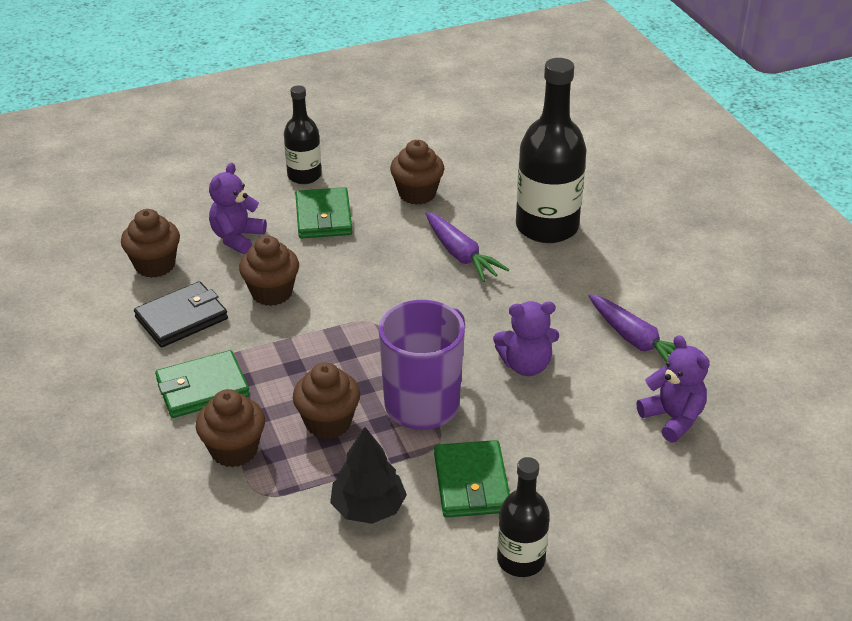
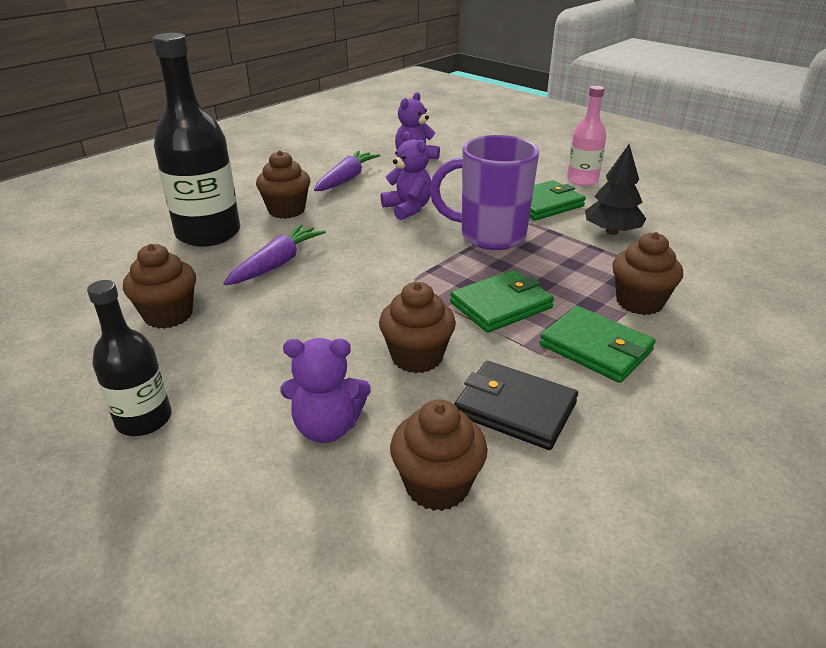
camera: 115 degrees left, 5 degrees down
brown cupcake [293,362,360,439] -> brown cupcake moved to [256,150,310,219]
green wallet [295,187,352,239] -> green wallet moved to [450,270,554,333]
black bottle [497,457,550,577] -> pink bottle [567,86,606,186]

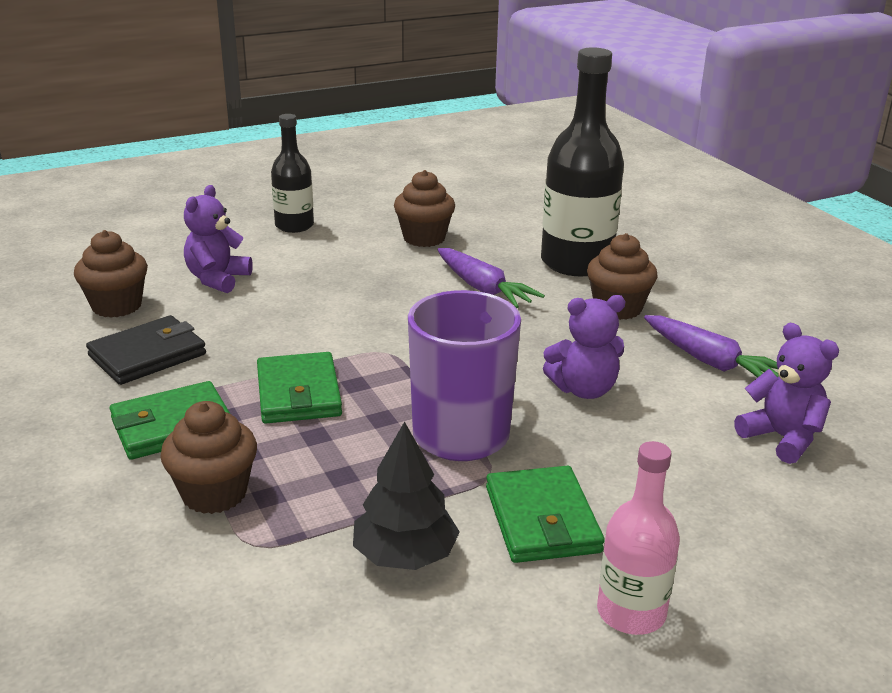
camera: 110 degrees right, 5 degrees down
brown cupcake [379,282,456,373] -> none

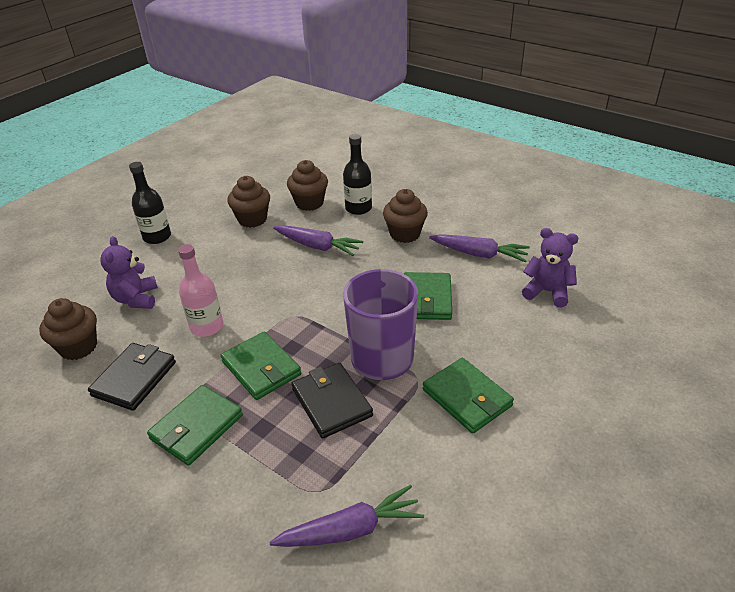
camera: 25 degrees left, 10 degrees up
brown cupcake [160,401,257,514] -> brown cupcake moved to [287,160,328,211]
black tree [353,421,460,570] -> none
black bottle [541,47,624,276] -> black bottle [343,134,372,215], size x0.57
purple teddy bear [543,295,625,399] -> green wallet [404,272,452,320]
pink bottle [597,441,680,635] -> pink bottle moved to [178,244,223,337]
none -> purple carrot [269,485,424,547]
none -> black wallet [291,363,373,438]

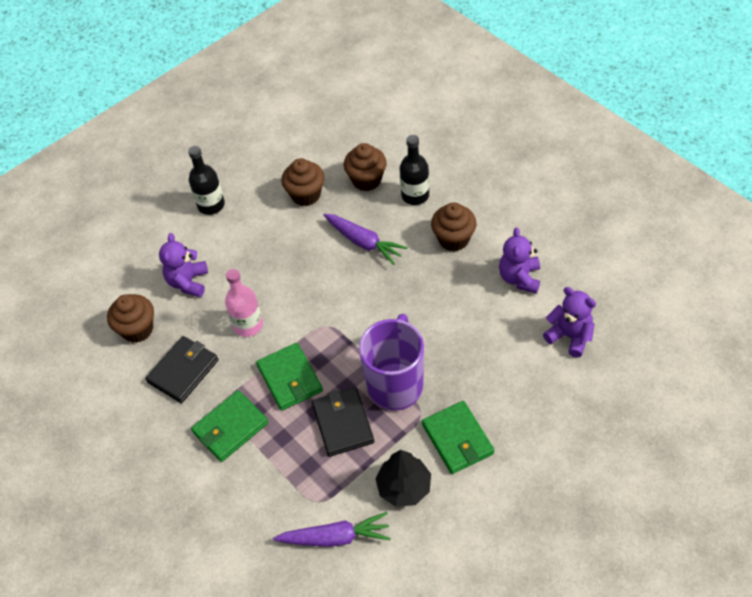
camera: 15 degrees right, 15 degrees up
green wallet [404,272,452,320] -> none
purple carrot [429,234,530,262] -> purple teddy bear [499,227,540,294]
none -> black tree [375,450,431,507]

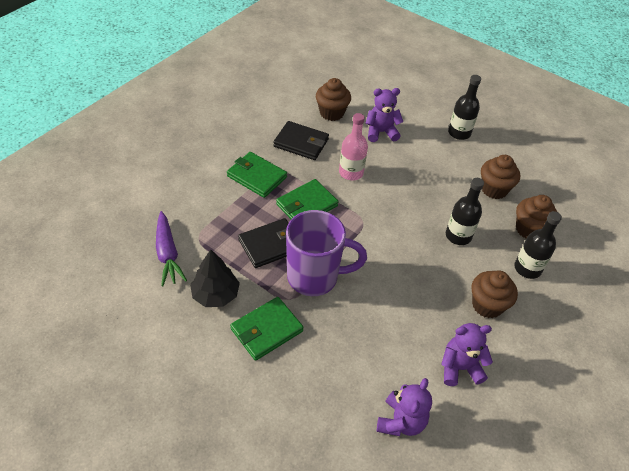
camera: 70 degrees right, 5 degrees down
purple carrot [323,214,408,265] -> black bottle [446,178,484,245]

